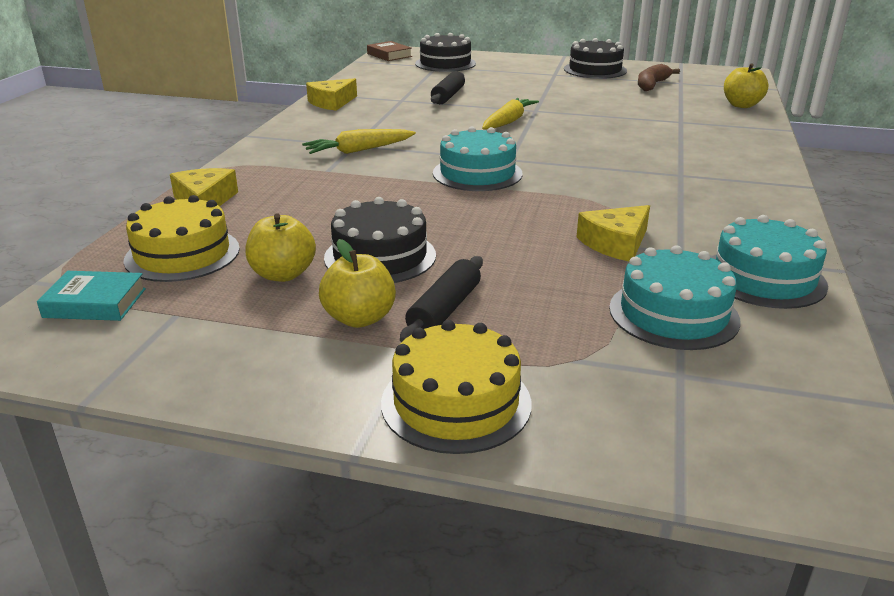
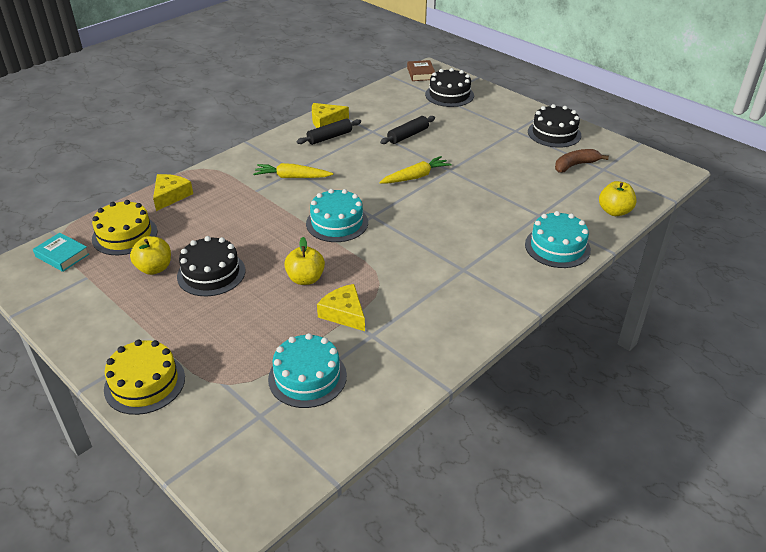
camera: 30 degrees right, 10 degrees up
yellow apple [319,239,396,328] -> yellow apple moved to [284,237,325,285]
black rolling pin [400,256,483,342] -> black rolling pin moved to [296,119,361,145]
yellow cheese [577,205,650,261] -> yellow cheese turned 60 degrees clockwise [317,284,365,331]
turquoise cake [710,215,828,309] -> turquoise cake moved to [525,211,591,268]

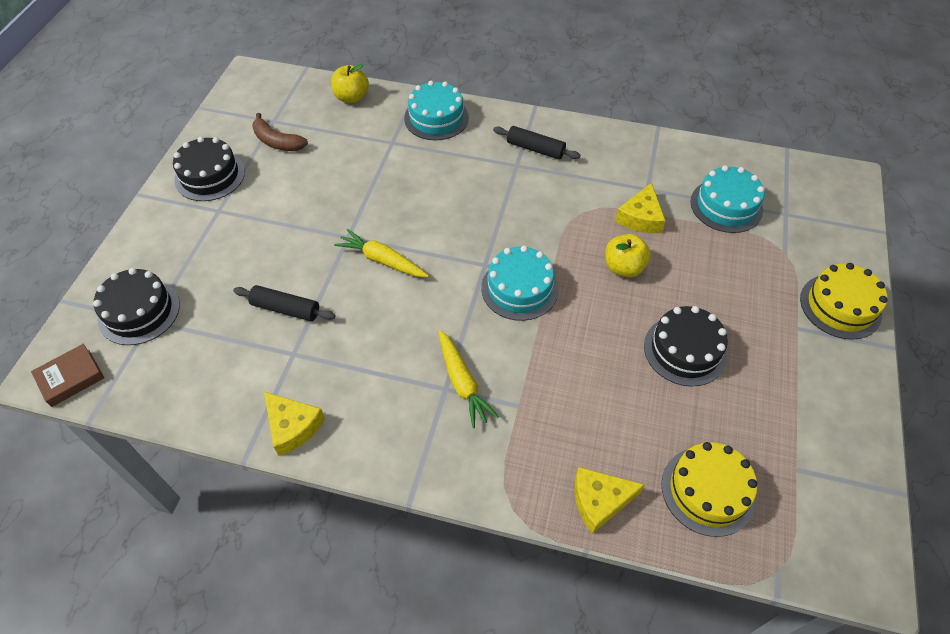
camera: 120 degrees left, 15 degrees up
turquoise book [33,233,89,272] -> none
yellow apple [130,236,171,275] -> none
black rolling pin [296,119,361,145] -> black rolling pin moved to [493,126,581,159]

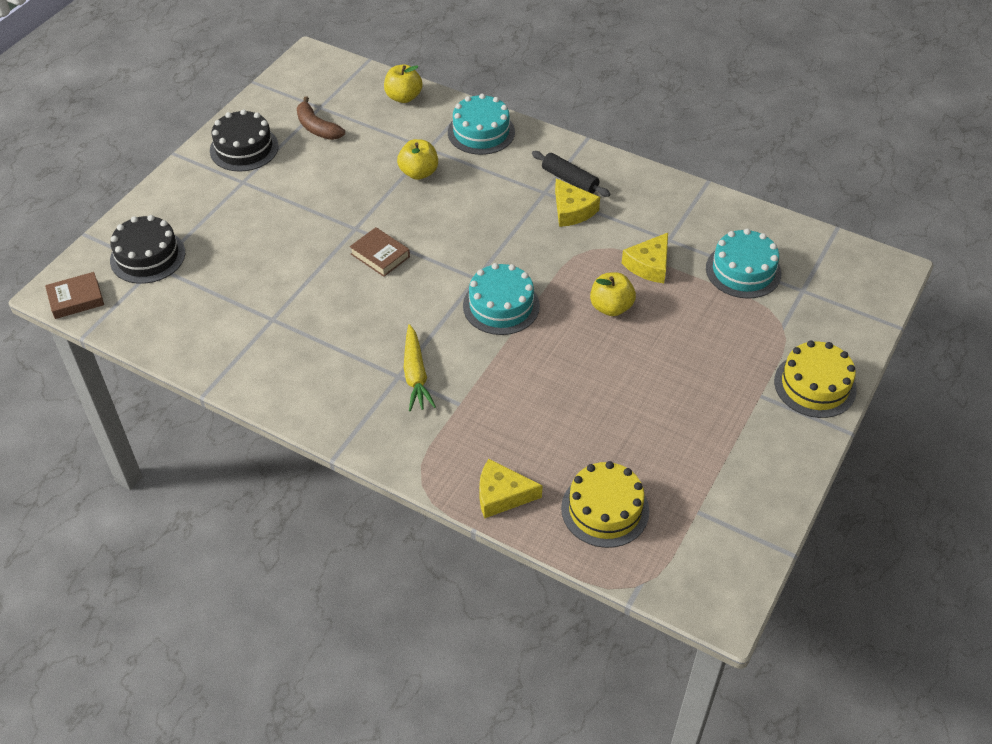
camera: 15 degrees right, 5 degrees down
black rolling pin [233,285,335,321] -> none
yellow cheese [264,392,325,456] -> yellow cheese moved to [555,178,600,227]
yellow carrot [334,229,429,277] -> brown book [350,227,410,277]
black cake [644,306,728,387] -> none
none -> yellow apple [397,139,438,180]

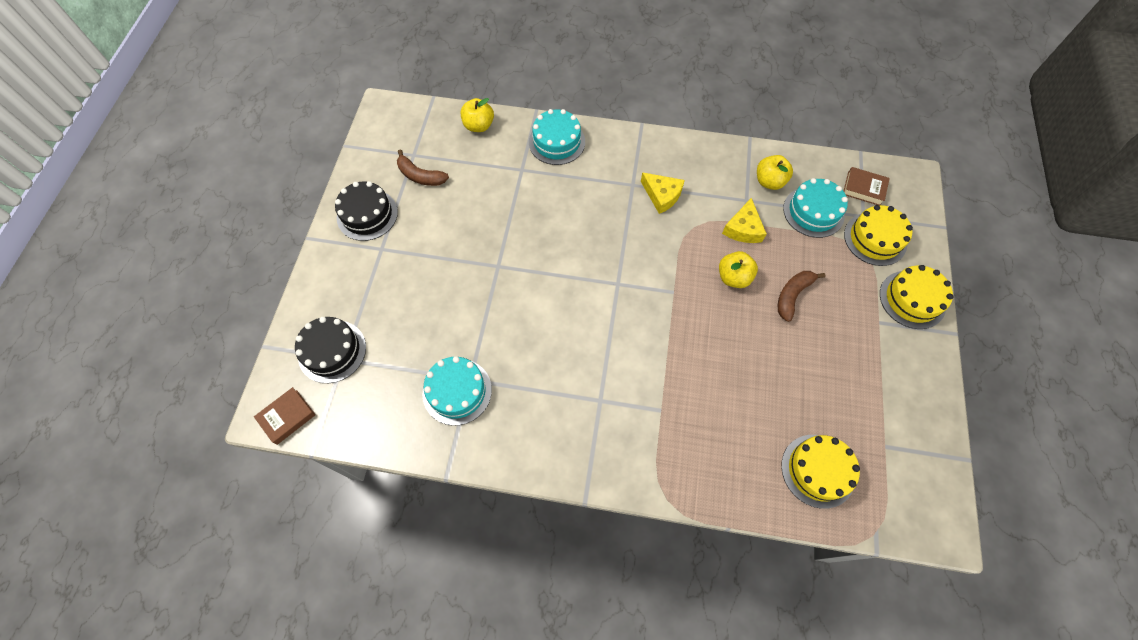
camera: 20 degrees left, 15 degrees up
brown book [350,227,410,277] -> brown book moved to [844,167,890,205]
yellow apple [397,139,438,180] -> yellow apple moved to [757,155,793,190]
yellow carrot [404,324,436,411] -> none
turquoise cake [463,263,540,335] -> turquoise cake moved to [423,356,492,426]
yellow cheese [479,459,543,519] -> none
black rolling pin [532,151,610,197] -> none
none -> brown banana [778,271,826,322]
none -> yellow cake [844,205,913,266]

